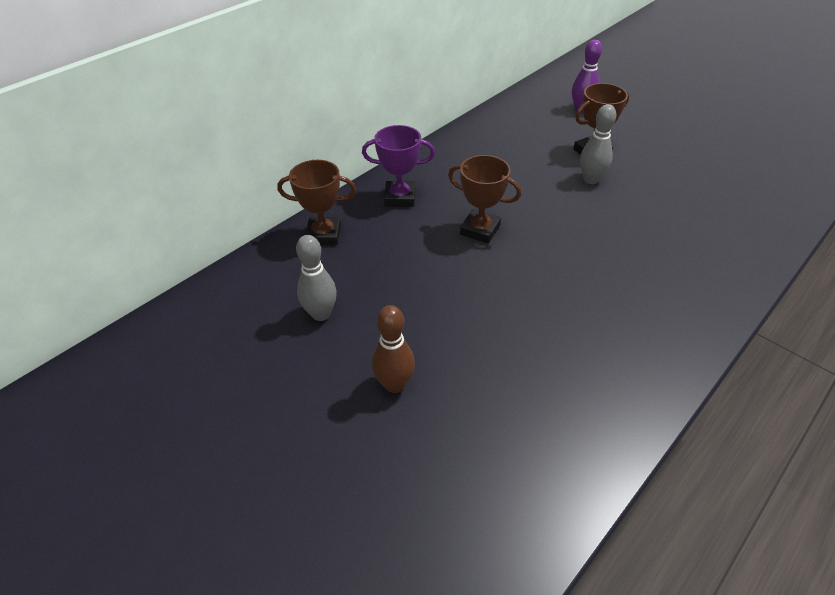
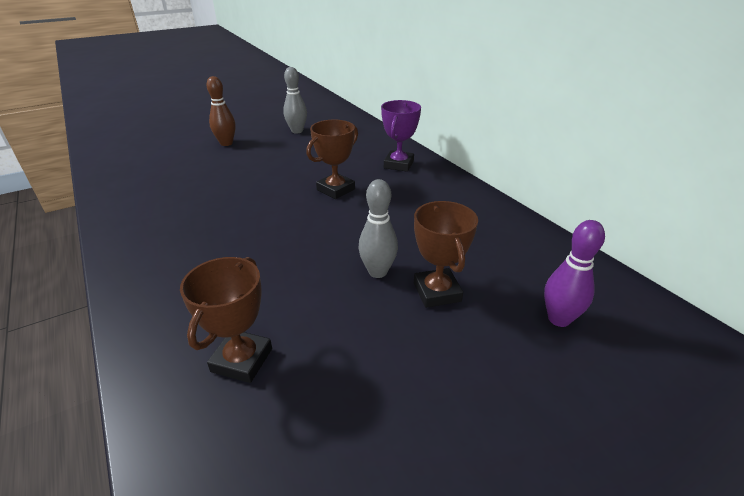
camera: 105 degrees right, 10 degrees down
brown trophy [277,160,356,245] -> brown trophy moved to [180,257,272,383]

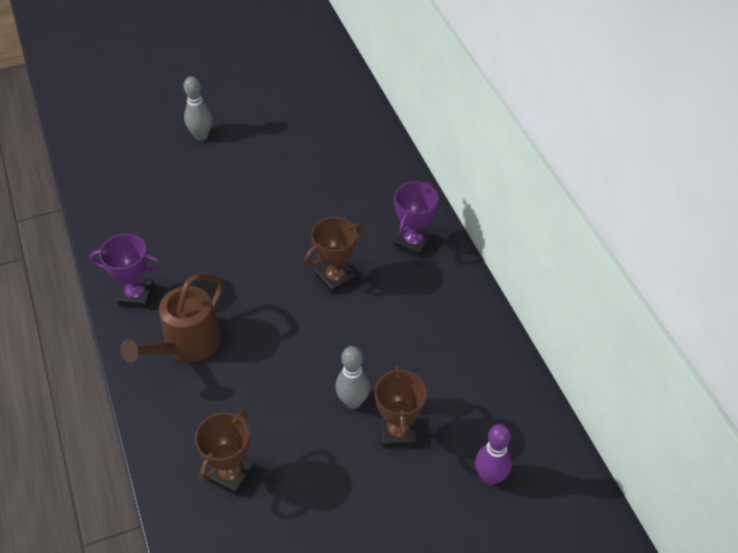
camera: 10 degrees right, 15 degrees up
brown bowling pin [206,76,236,146] -> none
grey bowling pin [283,67,307,134] -> grey bowling pin moved to [184,76,212,140]
none -> purple trophy [90,234,162,309]
none -> brown watering can [121,274,224,363]

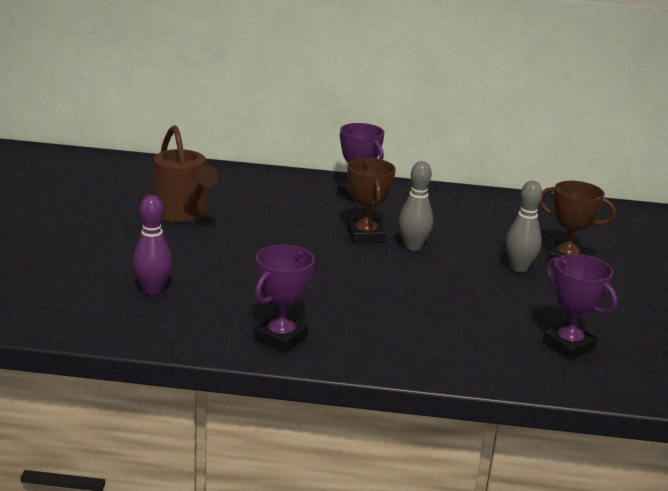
camera: 65 degrees left, 25 degrees down
brown watering can [121,274,224,363] -> brown watering can moved to [152,125,218,222]
grey bowling pin [184,76,212,140] -> grey bowling pin moved to [399,161,433,251]
brown trophy [195,410,255,496] -> purple trophy [543,254,617,359]
purple bowling pin [475,424,512,485] -> purple bowling pin moved to [133,195,172,295]

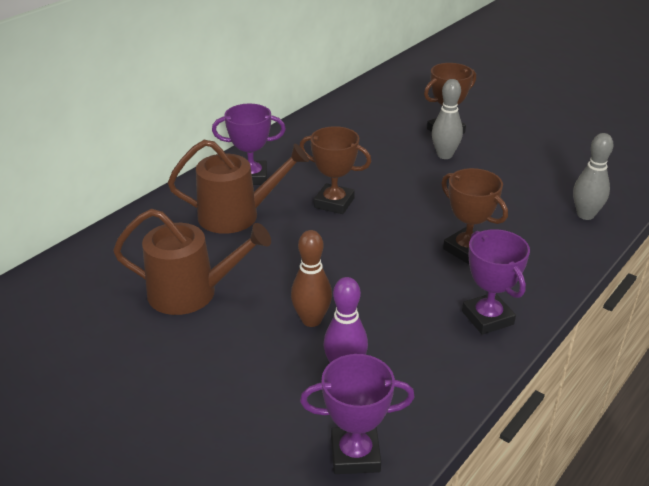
camera: 55 degrees left, 10 degrees up
grey bowling pin [399,161,433,251] -> grey bowling pin moved to [573,133,613,220]
purple trophy [543,254,617,359] -> purple trophy moved to [300,354,415,474]
none -> brown watering can [168,140,309,234]
none -> brown bowling pin [291,230,332,327]
none -> brown trophy [441,168,508,264]

